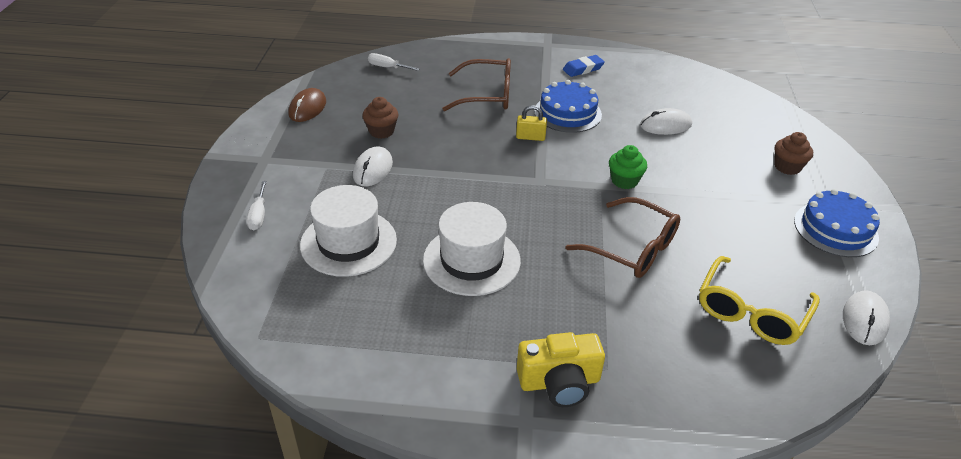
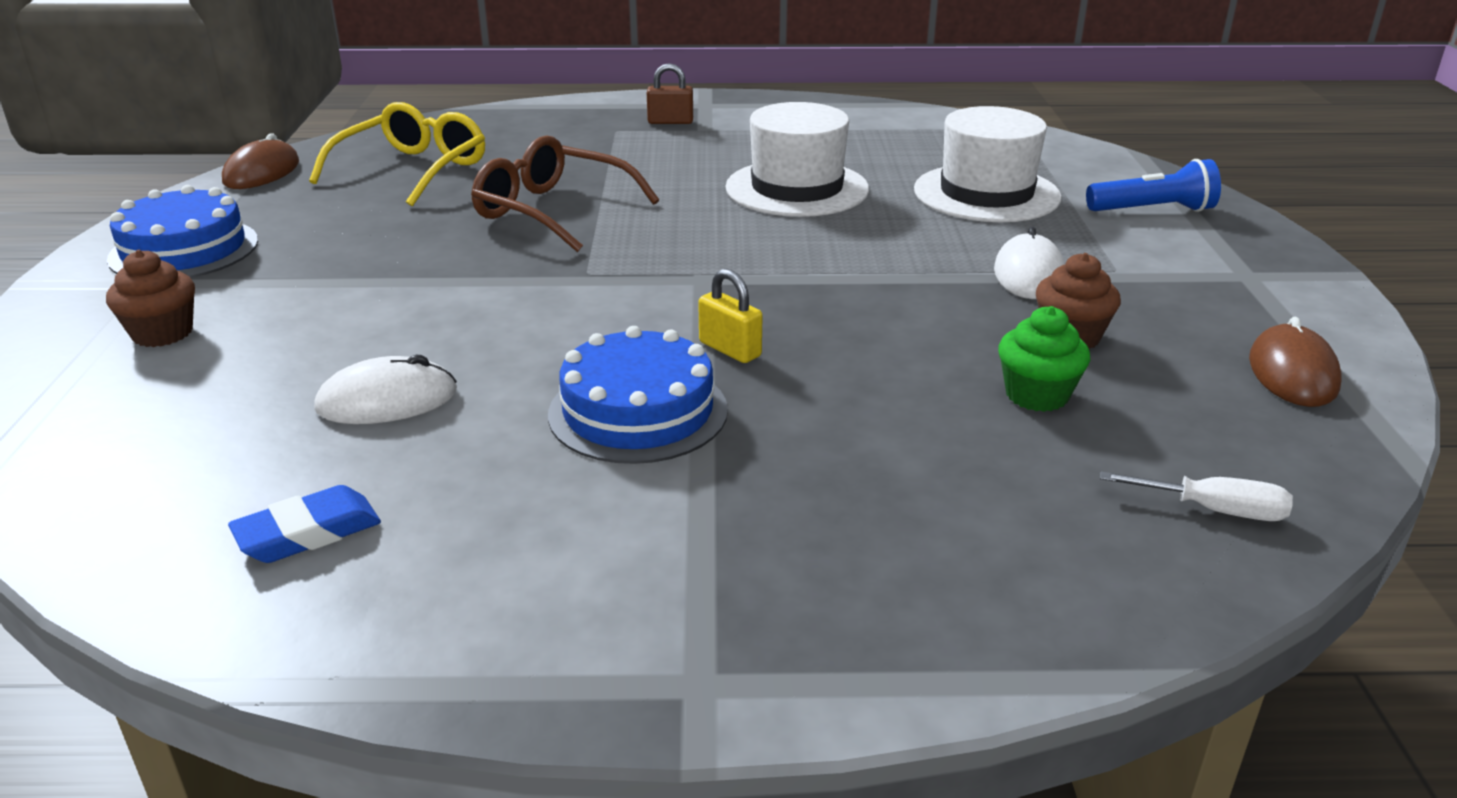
camera: 175 degrees right, 10 degrees down
white screwdriver [246,181,267,230] -> blue flashlight [1086,159,1221,212]
brown glasses [442,58,511,111] -> none
yellow padlock [516,105,547,141] -> yellow padlock turned 45 degrees clockwise [698,269,763,363]
yellow camera [517,332,605,407] -> brown padlock [647,63,693,124]
blue eraser [563,55,605,77] -> blue eraser moved to [228,485,381,563]
green cupcake [609,145,647,189] -> green cupcake moved to [998,306,1090,412]
white mouse [843,290,890,345] -> brown mouse [222,133,299,189]

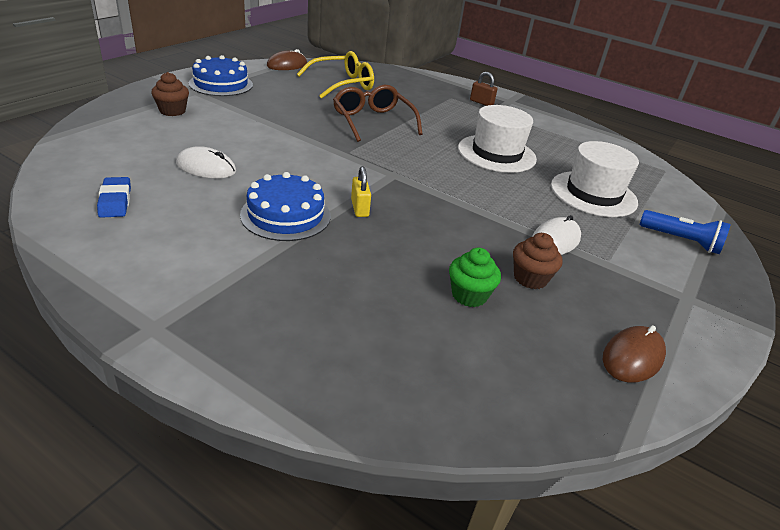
camera: 30 degrees right, 5 degrees up
blue eraser [228,485,381,563] -> blue eraser turned 75 degrees clockwise [97,177,131,218]
white screwdriver [1100,471,1293,521] -> none

